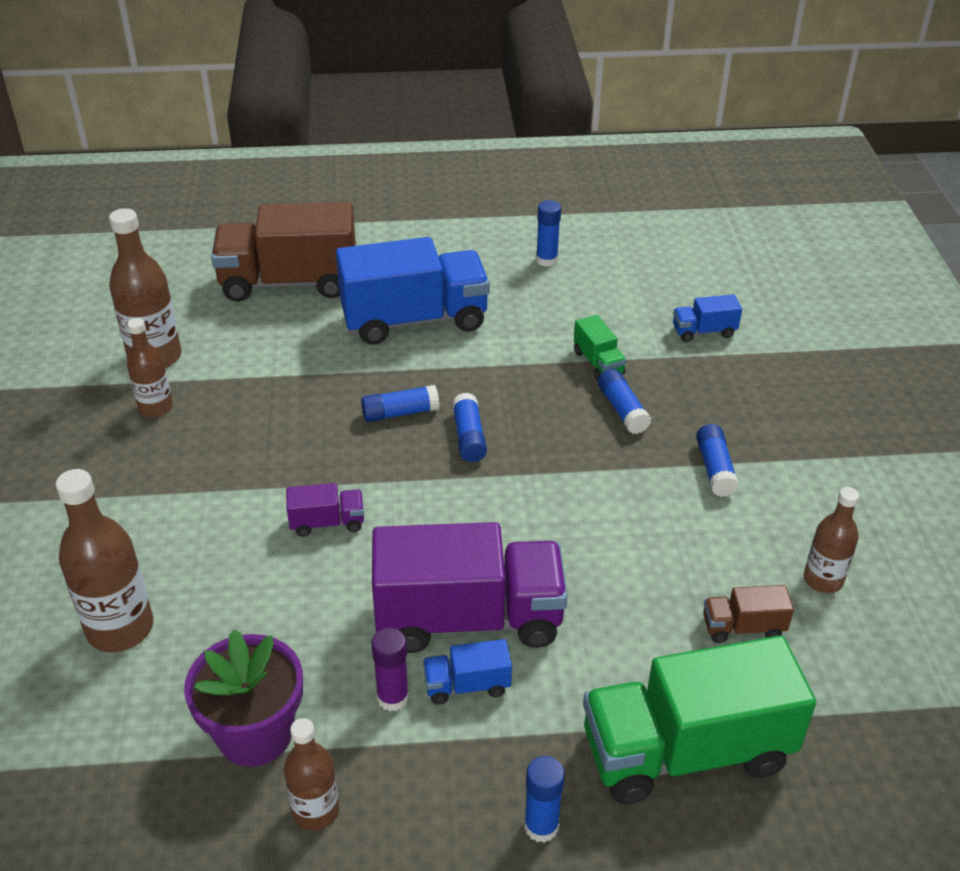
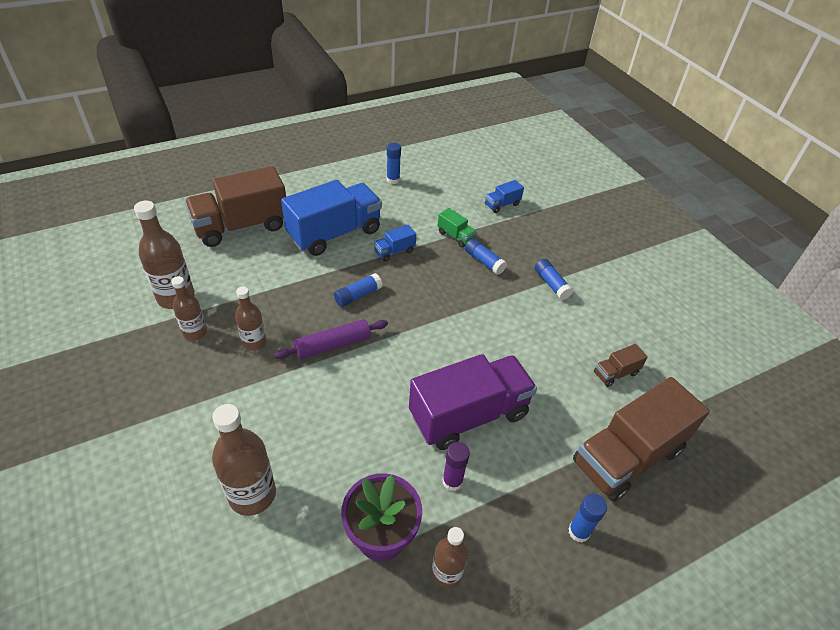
camera: 25 degrees left, 5 degrees up
purple truck [286,483,364,537] -> none
blue truck [423,639,512,705] -> blue truck moved to [373,225,416,262]
blue glue stick [452,393,487,462] -> none
green truck [583,635,816,804] -> brown truck [573,377,710,502]
brown bottle [804,487,859,593] -> brown bottle moved to [235,287,266,351]
none -> purple rolling pin [274,319,388,359]

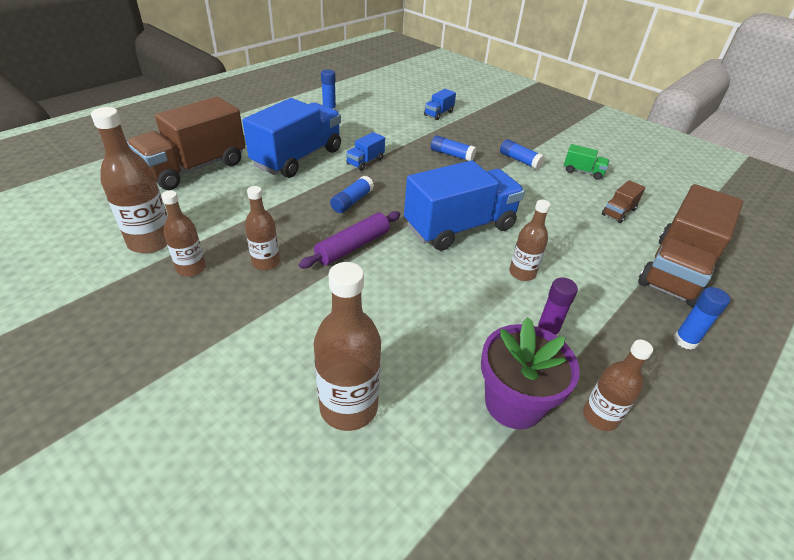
camera: 20 degrees left, 5 degrees down
purple truck [409,354,537,450] -> brown bottle [509,200,551,281]
green truck [438,208,477,248] -> green truck moved to [564,144,609,180]
none -> blue truck [404,160,525,251]

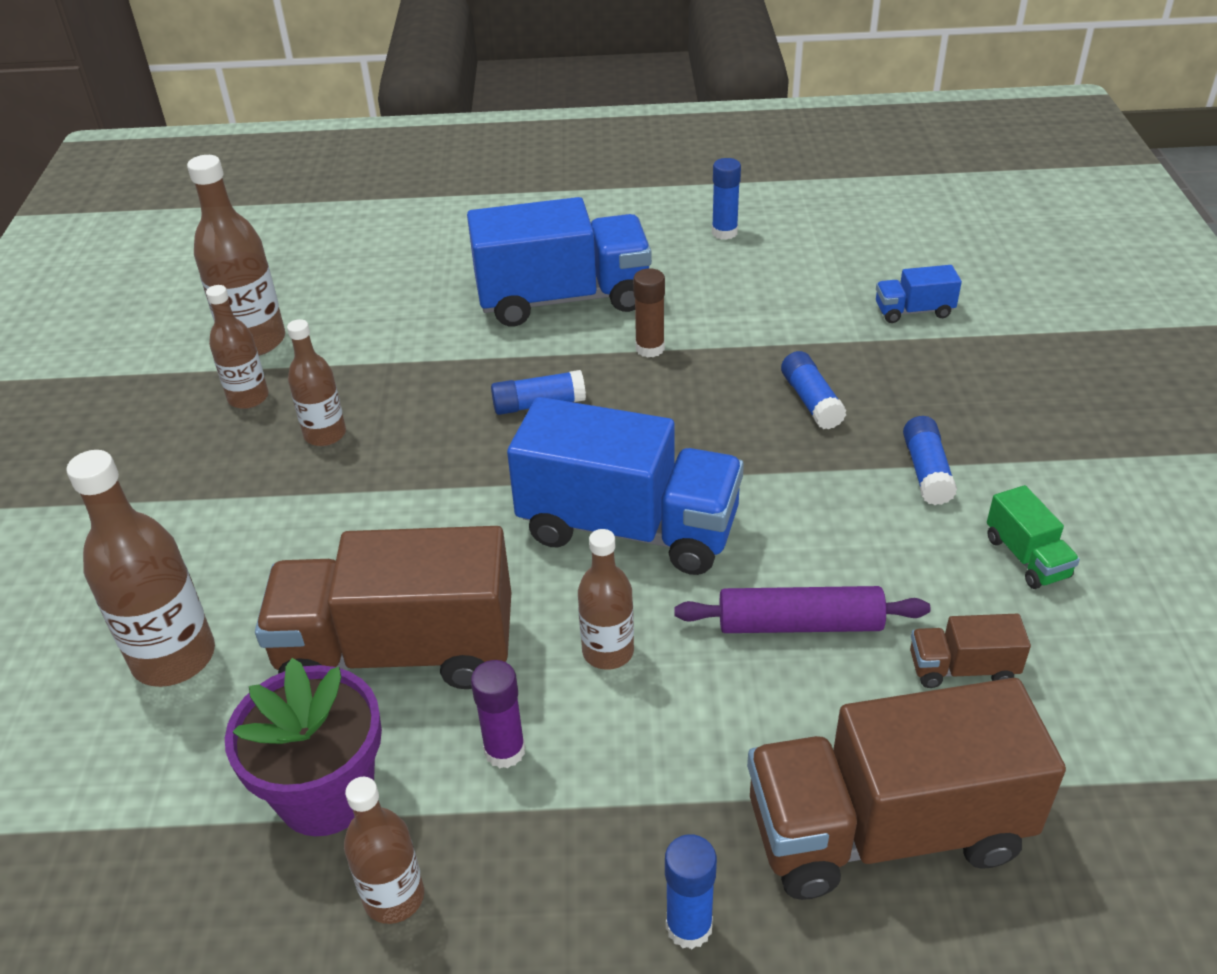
camera: 50 degrees right, 0 degrees up
brown truck [127,97,245,190] -> brown truck moved to [255,526,511,689]
purple rolling pin [299,211,400,268] -> purple rolling pin moved to [674,586,930,633]
blue truck [346,132,385,171] -> brown glue stick [633,268,665,357]

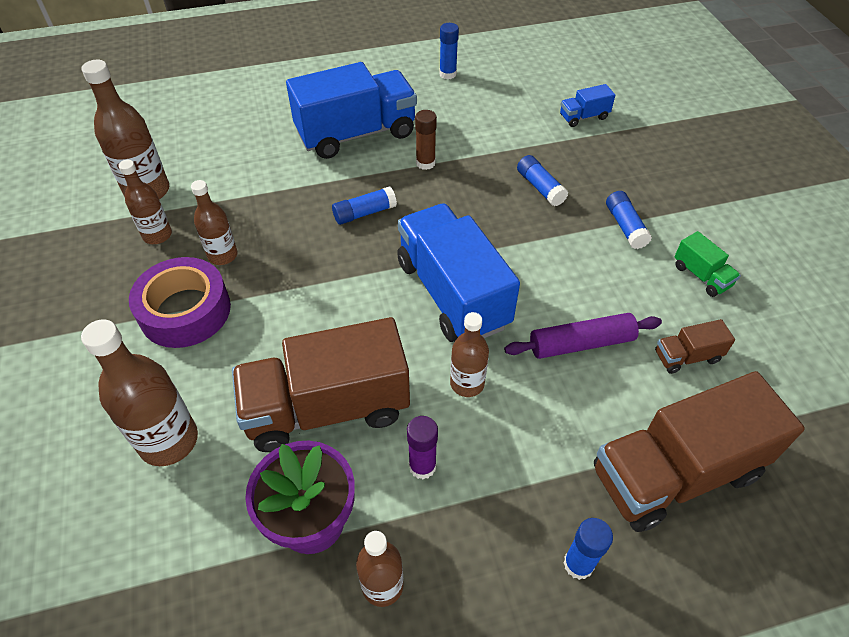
camera: 15 degrees left, 10 degrees up
blue truck [507,397,744,575] -> blue truck turned 120 degrees counterclockwise [397,203,520,342]
none -> purple tape [129,257,231,348]

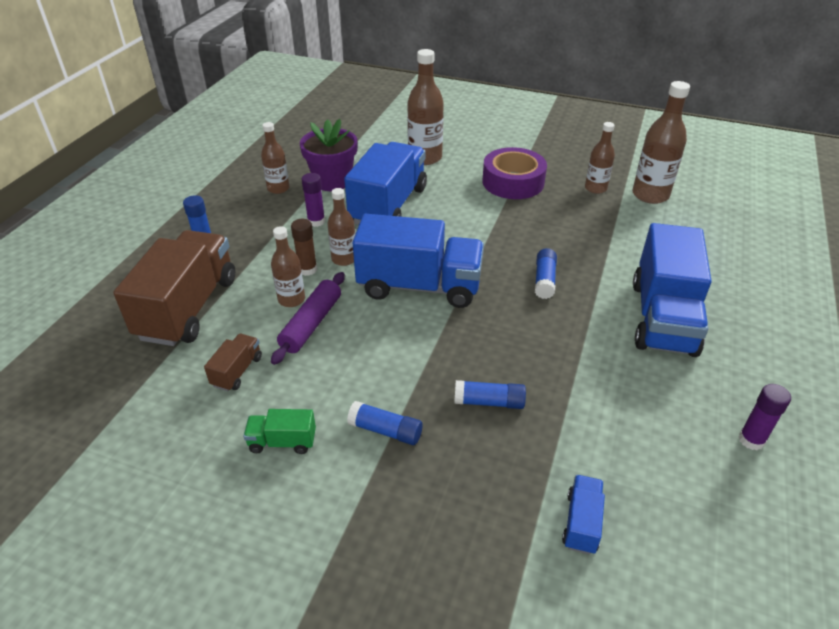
camera: 125 degrees right, 10 degrees down
brown bottle [191,180,238,265] -> brown bottle moved to [271,226,305,307]
brown truck [232,317,410,452] -> blue truck [344,142,427,225]
brown glue stick [415,110,437,170] -> brown glue stick moved to [291,219,317,276]
blue glue stick [439,23,459,79] -> purple glue stick [738,384,791,450]

